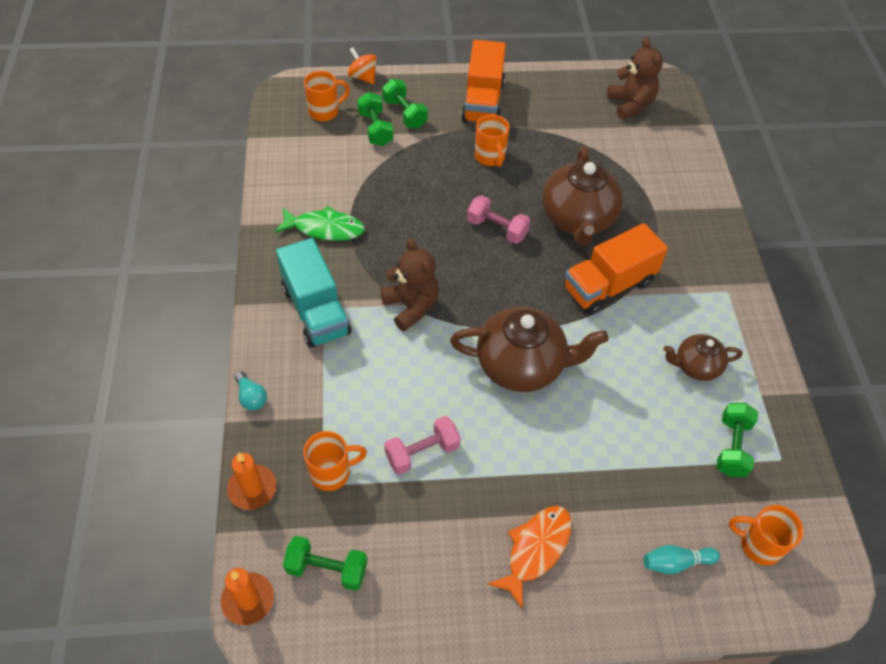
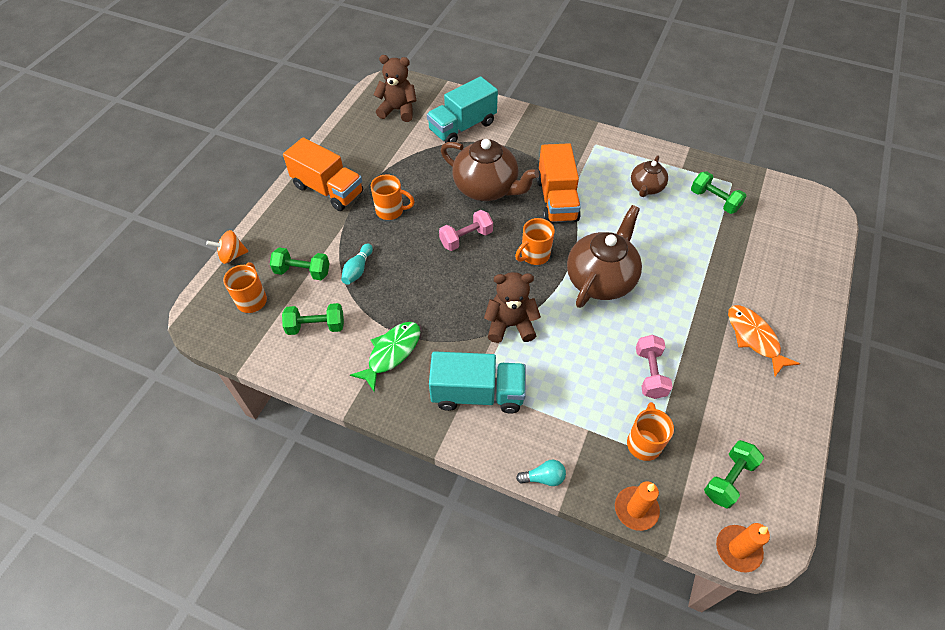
camera: 60 degrees left, 0 degrees up
green dumbbell [382,79,428,129] -> green dumbbell moved to [282,303,344,335]
turquoise bowling pin [644,545,720,574] -> turquoise bowling pin moved to [341,243,373,285]
orange mug [729,505,804,565] -> orange mug moved to [515,218,555,265]
none -> turquoise truck [427,76,498,143]

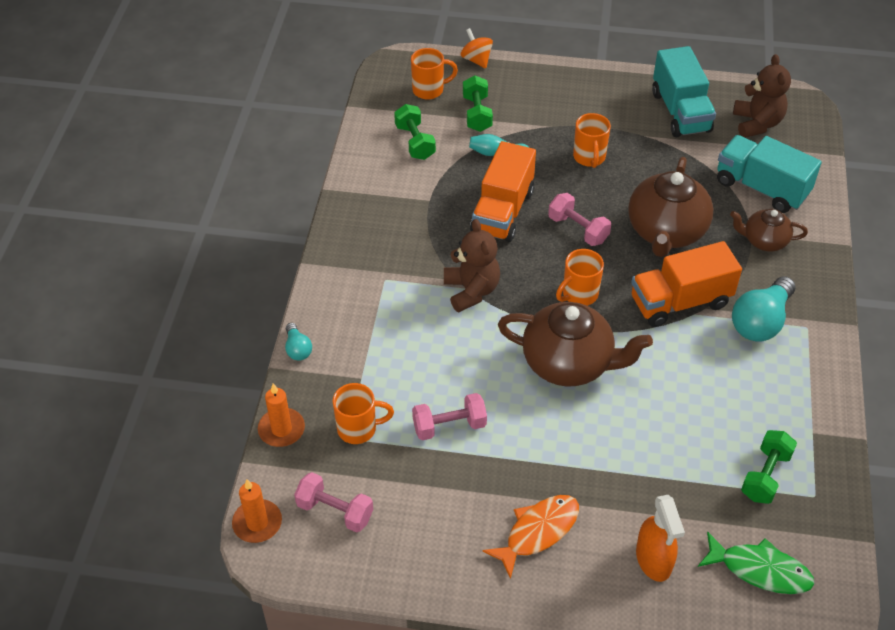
camera: 75 degrees right, 5 degrees down
orange truck [283,137,363,211] -> orange truck moved to [470,141,536,242]
green fish [350,322,420,392] -> green fish moved to [698,531,814,594]
turquoise truck [429,351,526,414] -> turquoise truck moved to [652,46,716,137]
orange mug [515,218,555,265] -> orange mug turned 75 degrees counterclockwise [556,249,604,306]
brown teapot [631,155,668,197] -> brown teapot moved to [730,209,808,251]
green dumbbell [704,440,764,508] -> pink dumbbell [294,472,373,533]
none -> orange spray bottle [636,495,685,582]
none -> turquoise light bulb [732,276,796,342]

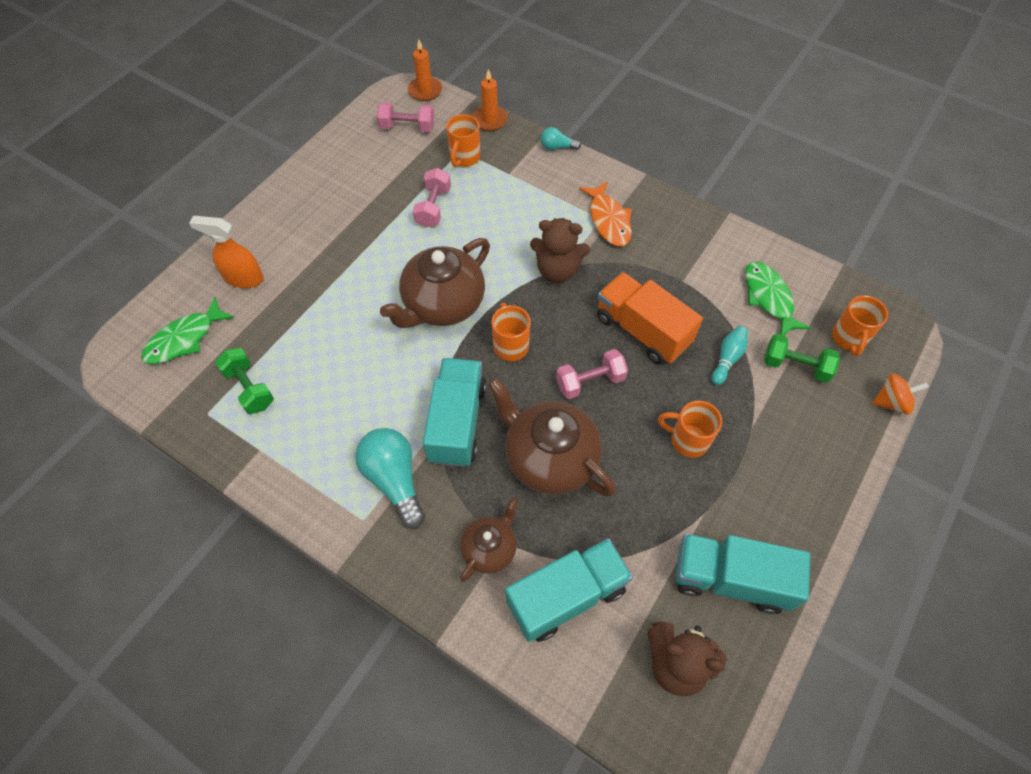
camera: 115 degrees right, 10 degrees up
pink dumbbell [294,472,373,533] -> pink dumbbell turned 45 degrees clockwise [377,102,434,132]
green dumbbell [394,104,436,160] -> green fish [745,262,811,336]
orange fish [482,495,579,579] -> orange fish moved to [579,181,632,246]
orange truck [631,241,742,327] -> turquoise truck [423,358,486,467]

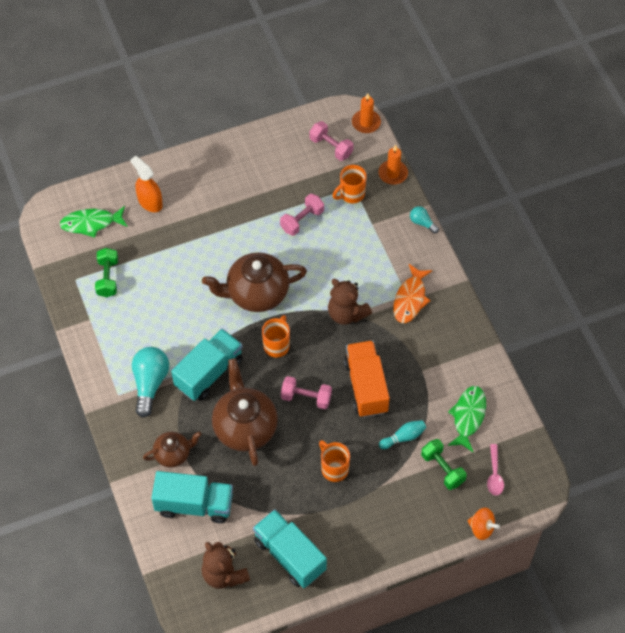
camera: 35 degrees right, 0 degrees up
orange mug [832,295,888,356] -> pink spoon [487,444,504,496]

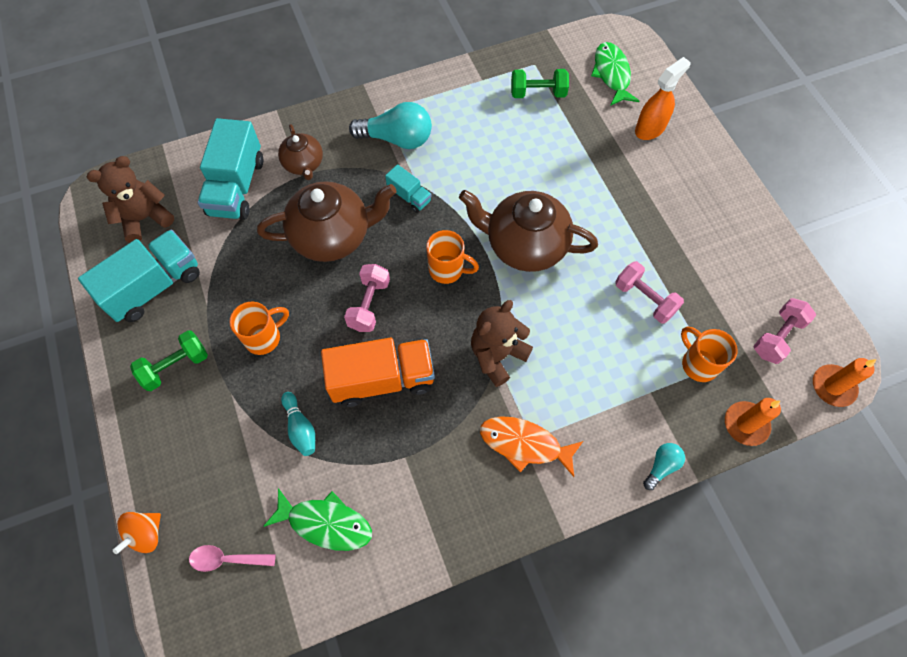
camera: 90 degrees right, 5 degrees up
turquoise truck [171,329,243,401] -> turquoise truck [385,164,431,213], size x0.50
brown teapot [202,252,307,312] -> brown teapot turned 60 degrees counterclockwise [459,190,598,272]
green dumbbell [421,439,467,490] -> green dumbbell moved to [130,330,208,391]

